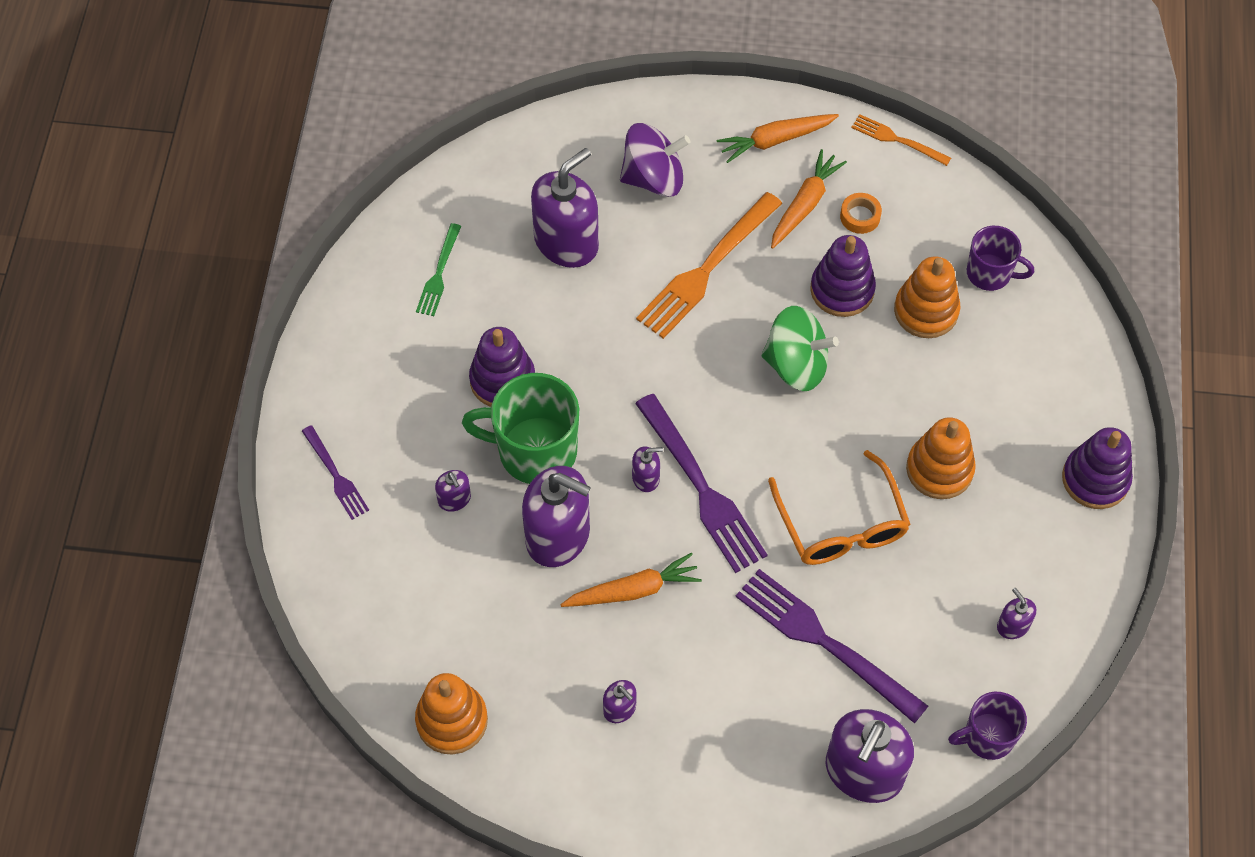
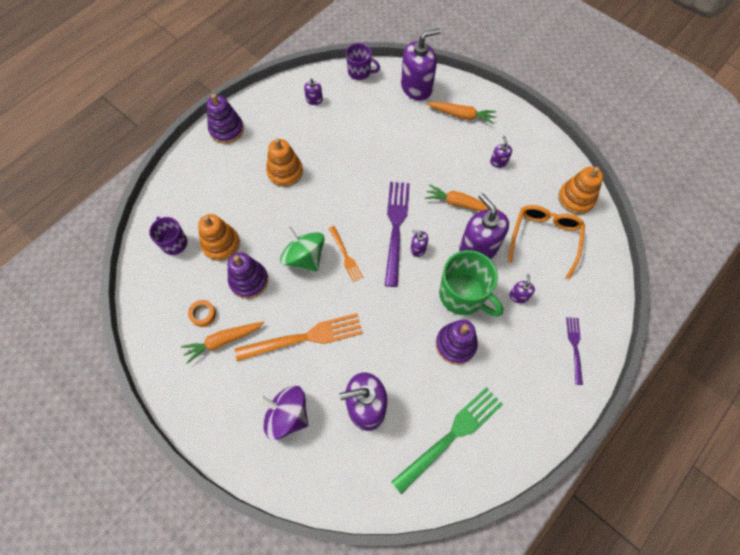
camera: 145 degrees left, 5 degrees up
green fork [416,223,461,316] -> green fork [392,387,503,494], size x1.85
orange carrot [717,114,839,163] -> orange carrot moved to [426,102,496,124]
purple fork [736,569,928,723] -> none
orange glasses [768,450,910,565] -> orange glasses moved to [508,205,585,279]
orange fork [851,114,951,166] -> orange fork moved to [328,226,363,282]

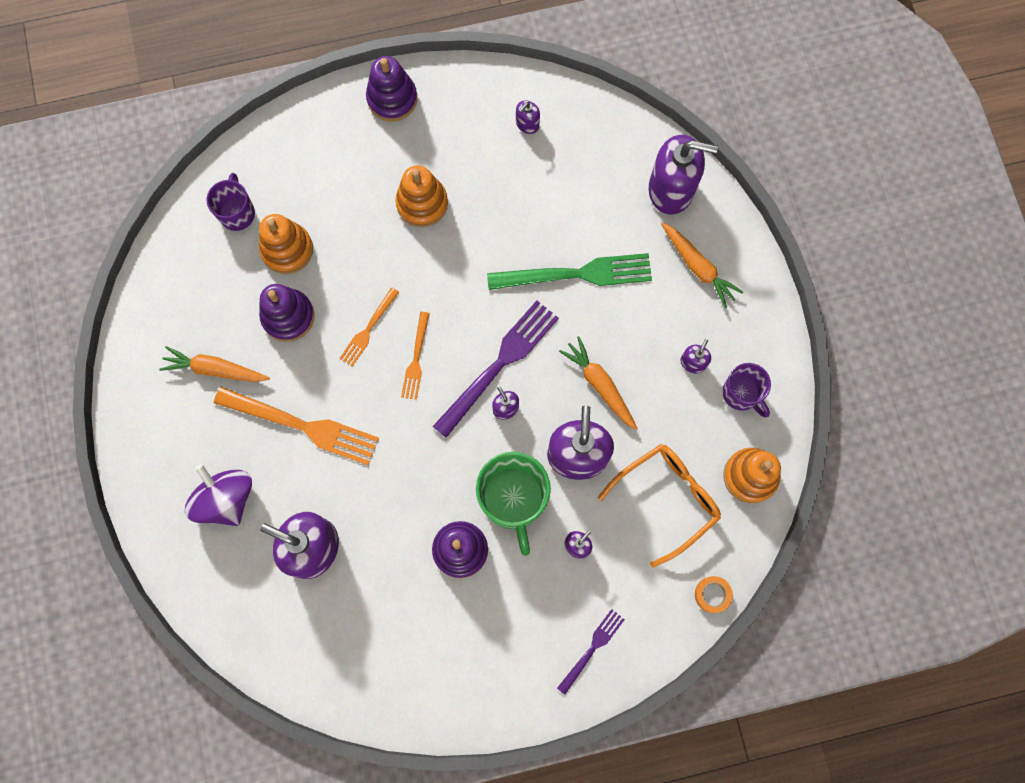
camera: 35 degrees right, 10 degrees up
orange tape [188,300,216,327] -> orange tape moved to [695,576,733,613]
green spinning top [280,225,325,272] -> orange fork [339,287,399,367]
purple mug [346,43,380,80] -> purple mug moved to [722,363,771,417]
green fork [392,387,503,494] -> green fork moved to [487,253,652,290]

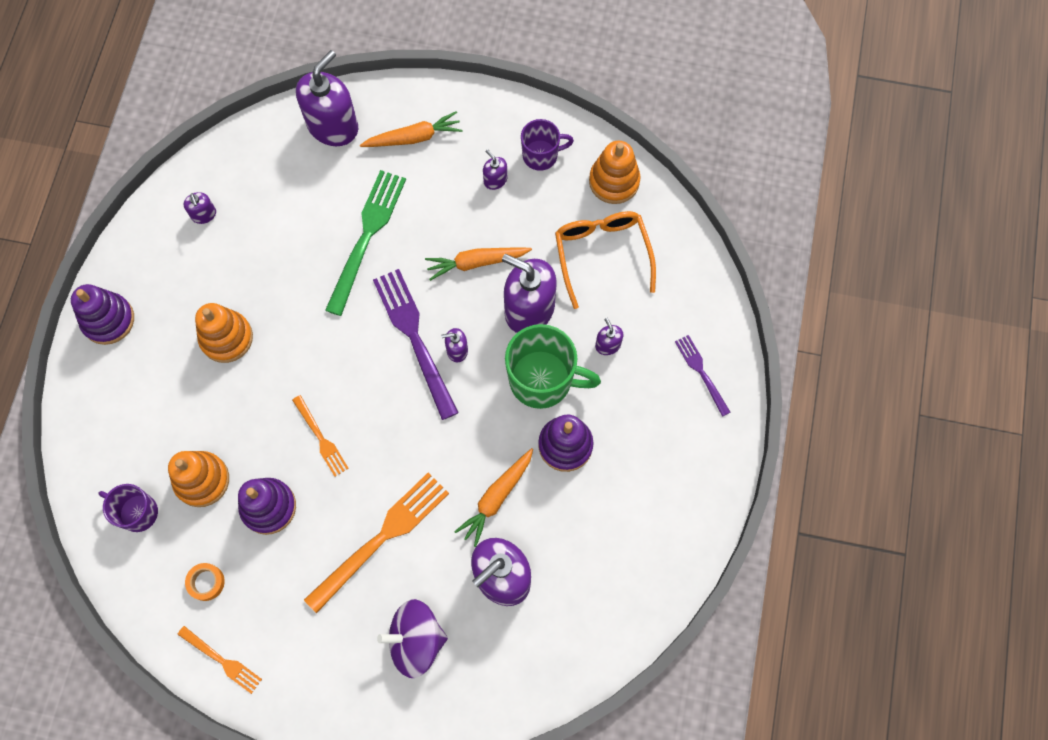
camera: 65 degrees left, 5 degrees down
orange carrot [159,346,270,382] -> orange carrot moved to [454,448,533,547]
orange fork [401,312,430,400] -> orange fork moved to [177,626,262,694]
orange tape [695,576,733,613] -> orange tape moved to [185,563,225,601]

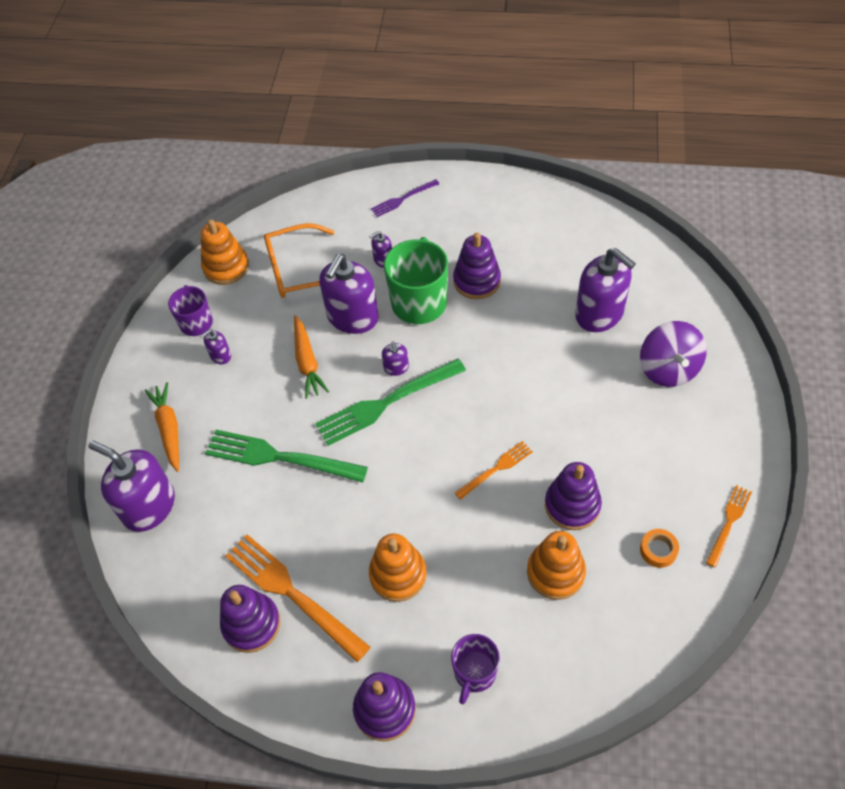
camera: 90 degrees left, 15 degrees down
purple mug [98,484,158,532] -> purple mug moved to [451,634,500,704]
purple soap dispenser [184,192,216,224] -> purple stacking toy [220,585,280,653]
orange fork [304,473,449,613] -> orange fork moved to [225,534,371,662]
purple fork [373,269,459,420] -> green fork [315,359,466,446]
orange carrot [454,448,533,547] -> none

